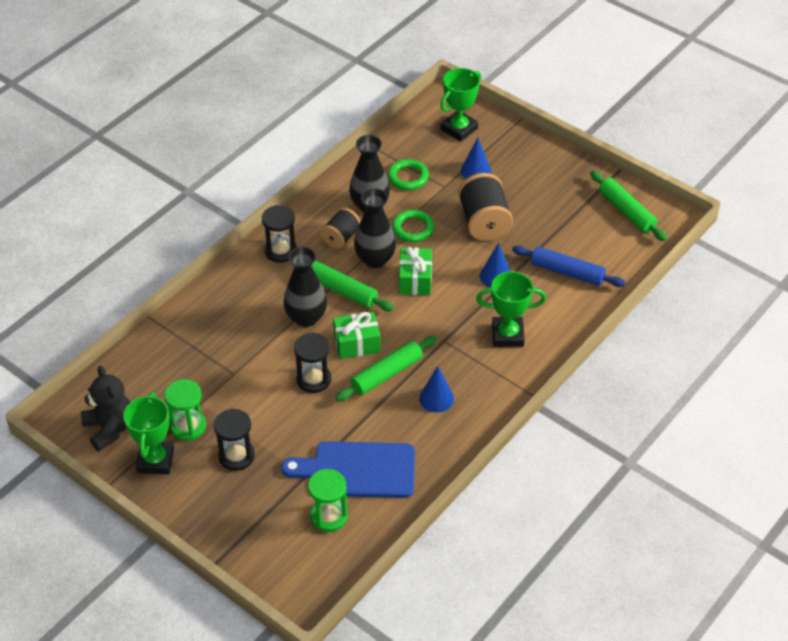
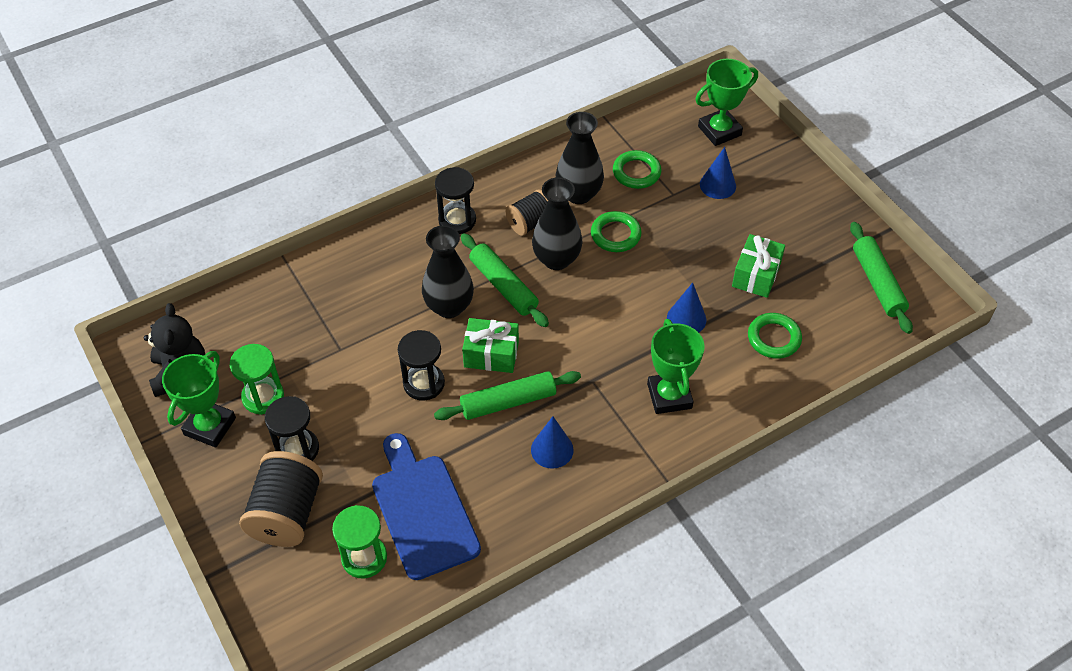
camera: 20 degrees right, 5 degrees up
blue cutting board [281,441,415,498] -> blue cutting board turned 45 degrees clockwise [372,433,481,580]
green gift [399,247,432,295] -> green gift moved to [732,234,785,298]
black spool [458,173,513,241] -> black spool moved to [239,451,323,547]
green trophy [476,271,546,347] -> green trophy turned 60 degrees clockwise [647,319,705,414]
blue rolling pin [512,246,626,287] -> green ring [748,313,802,359]

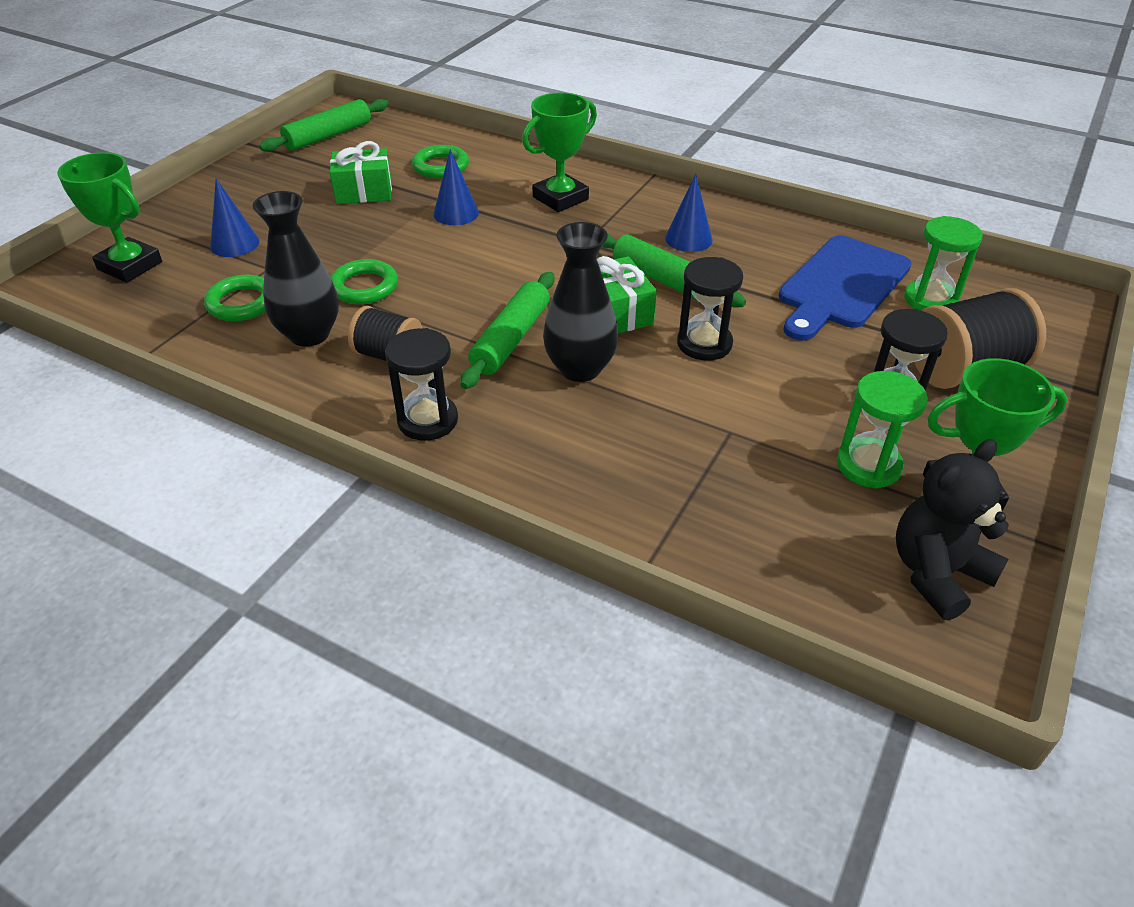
camera: 120 degrees left, 10 degrees down
black vase [532,177,583,270] -> none

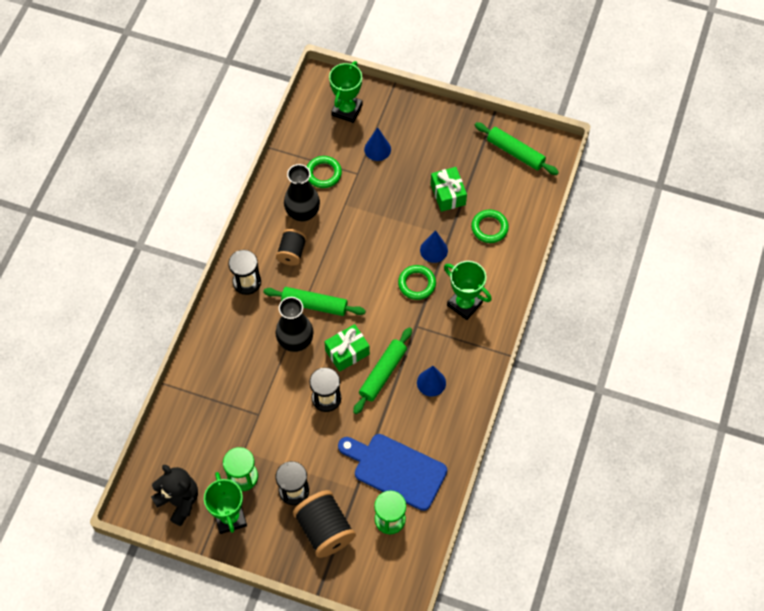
camera: 80 degrees right, 20 degrees up
green ring [330,259,398,304] -> green ring moved to [398,265,436,300]

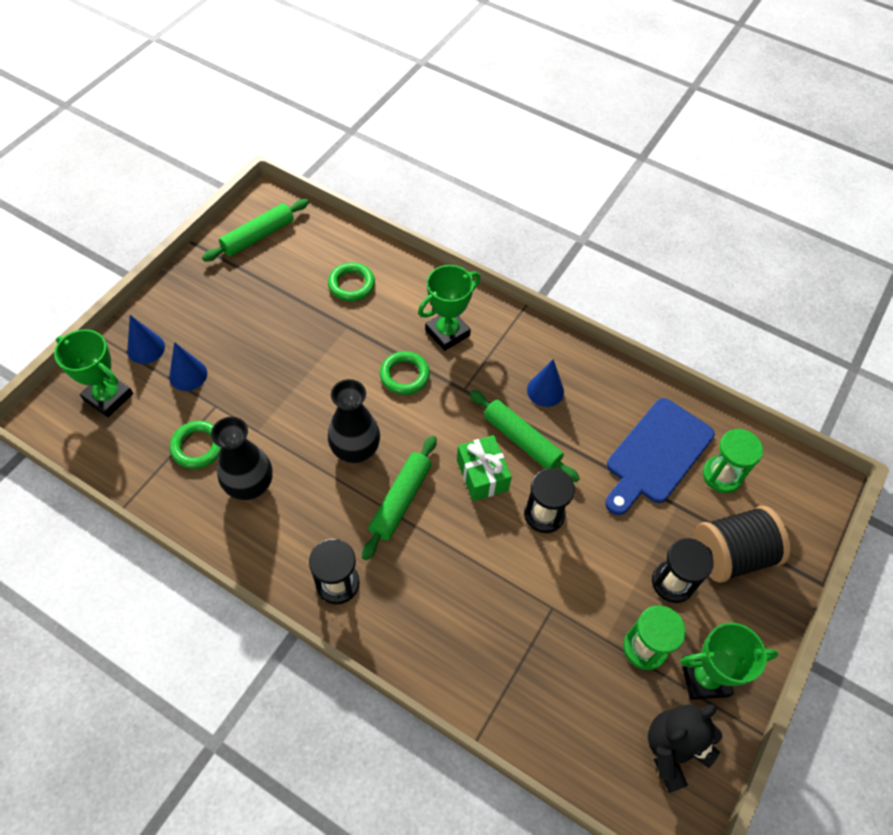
camera: 80 degrees left, 5 degrees down
black spool [276,229,307,266] -> none
black vase [276,297,314,352] -> black vase moved to [328,379,380,463]
blue cone [420,230,448,263] -> blue cone moved to [127,315,165,364]
green gift [431,167,467,212] -> none

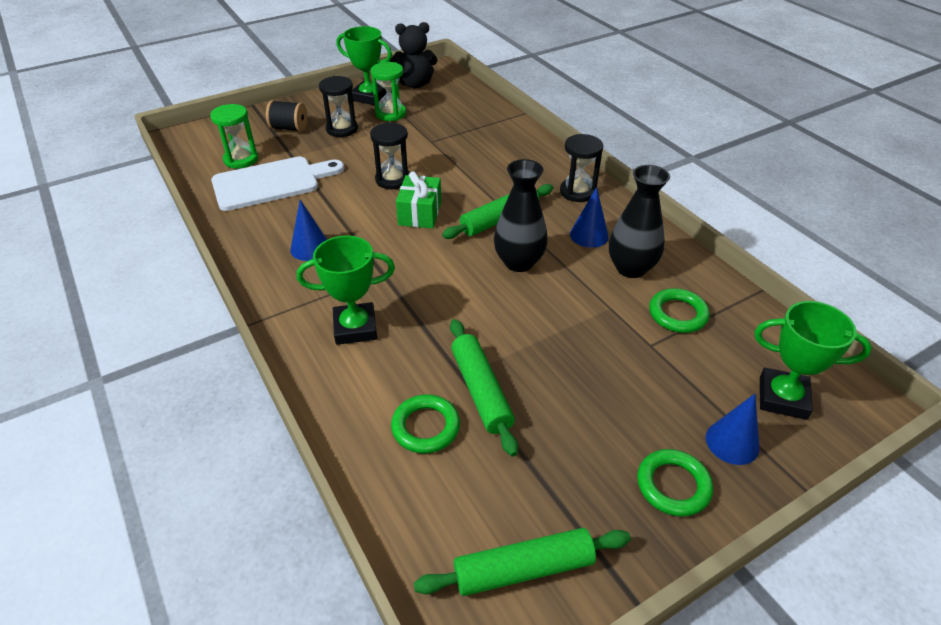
camera: 150 degrees left, 15 degrees down
green trophy [54,329,133,417] -> green trophy turned 45 degrees counterclockwise [754,301,872,420]
blue cone [169,342,207,391] -> blue cone moved to [570,187,609,248]
green ring [380,351,430,395] -> green ring moved to [637,449,713,517]
green rolling pin [469,390,580,482] -> green rolling pin moved to [450,319,518,457]
blue cutting board [605,398,715,515] -> white cutting board [211,156,344,211]
black spool [694,506,790,583] -> black spool [266,100,307,132], size x0.62

